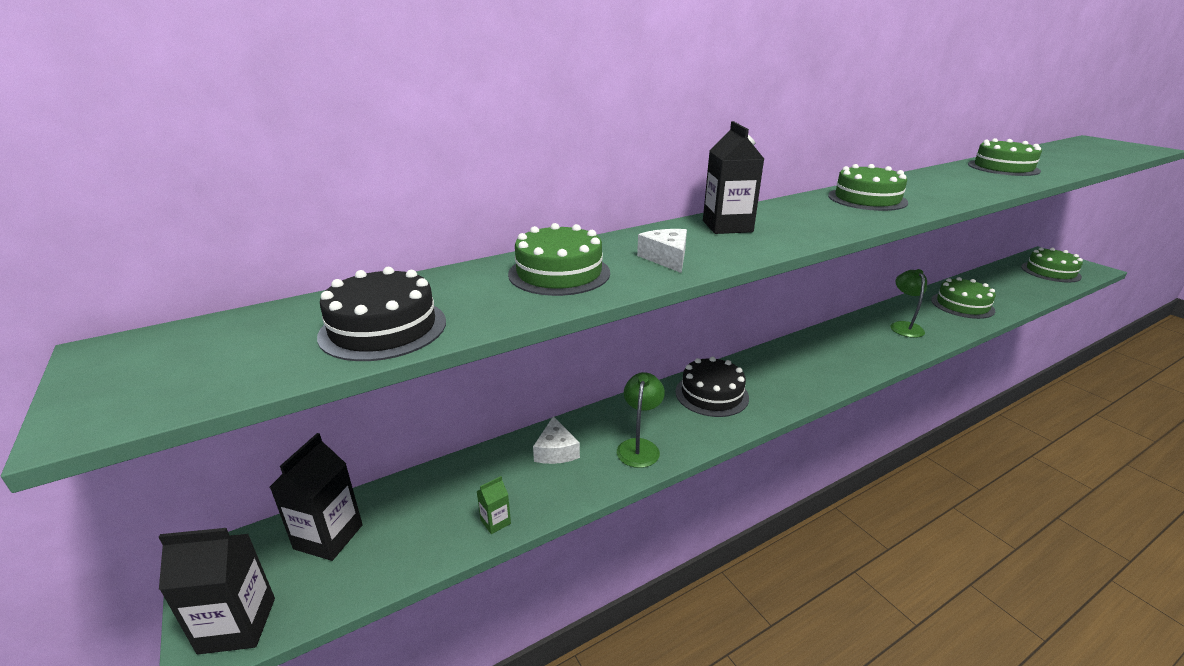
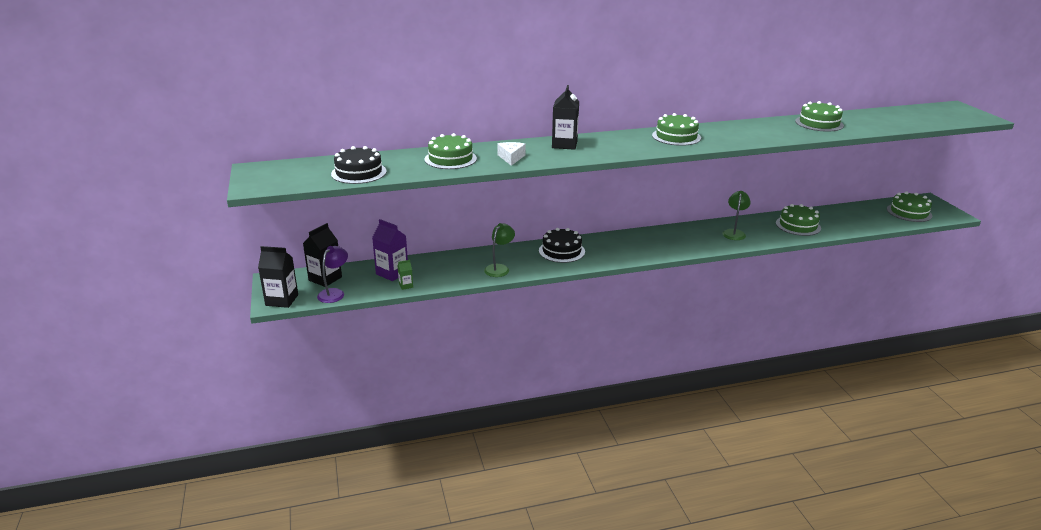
camera: 15 degrees right, 0 degrees up
white cheese [533,416,580,464] -> none
none -> purple lamp [317,246,348,303]
none -> purple carton [372,219,408,281]

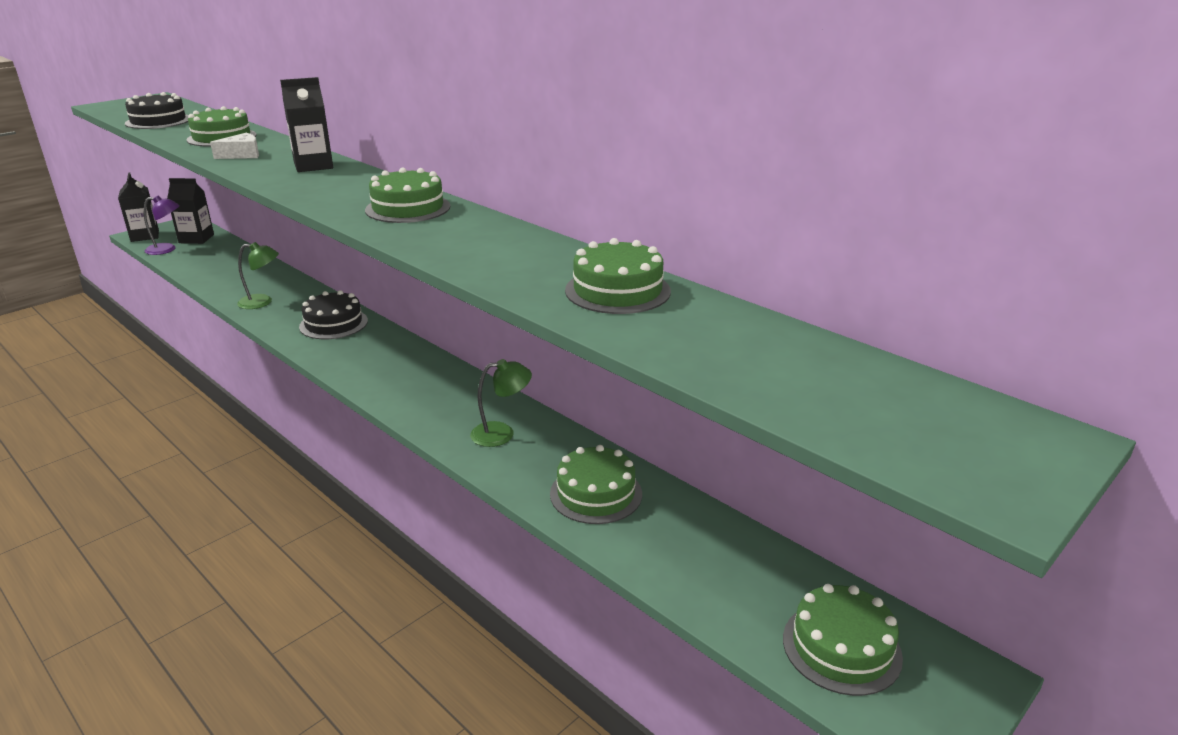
camera: 60 degrees right, 0 degrees up
purple carton [372,219,408,281] -> none
green carton [398,260,413,290] -> none

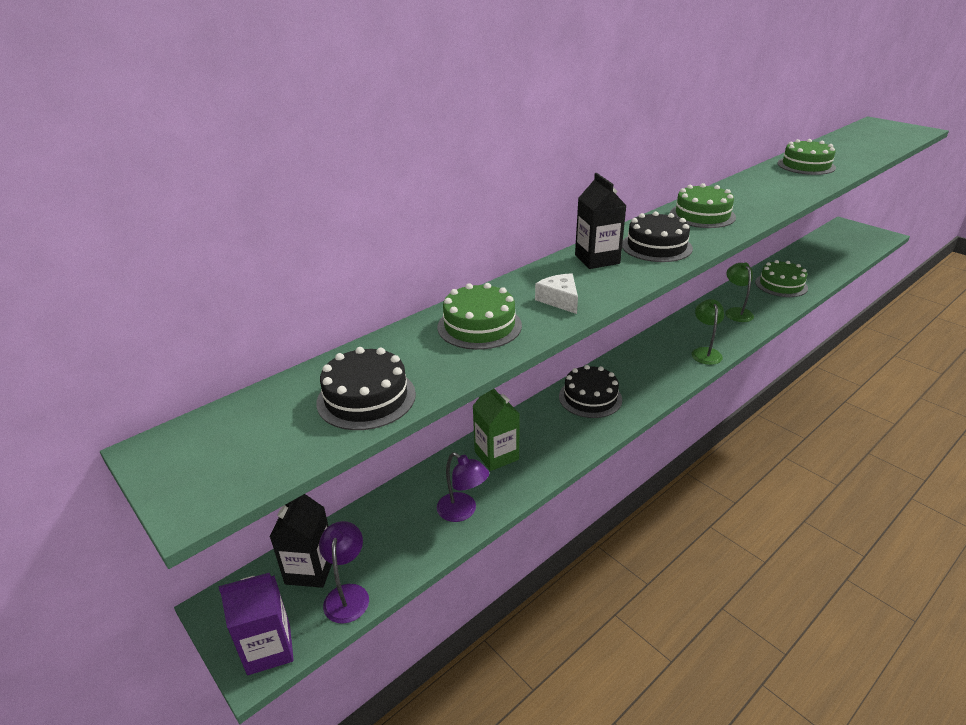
camera: 85 degrees left, 5 degrees up
black carton [118,173,159,242] -> purple carton [219,573,294,675]
green lamp [237,242,279,309] -> green lamp moved to [691,299,724,365]
green cake [783,584,903,696] -> none
none -> purple lamp [437,452,489,522]
none -> green carton [473,389,520,471]
none -> black cake [622,211,693,262]

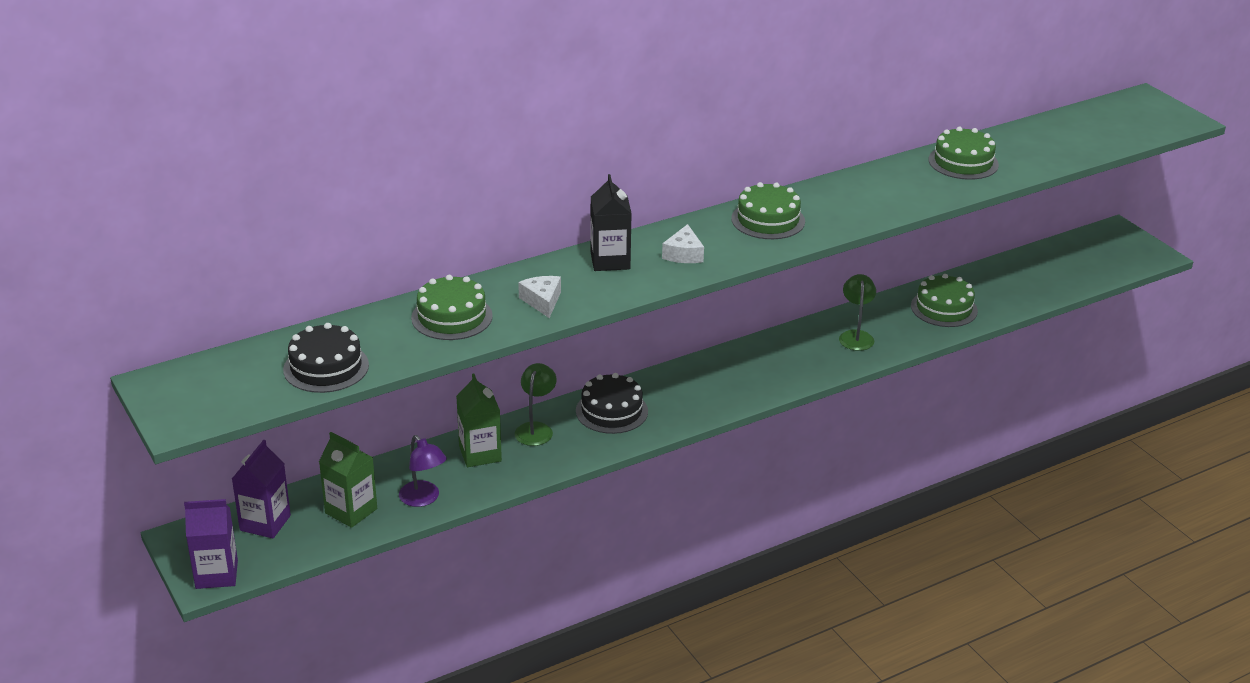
camera: 10 degrees right, 0 degrees up
black carton [270,494,332,588] -> purple carton [232,440,291,538]
purple lamp [319,521,369,624] -> none
black cake [622,211,693,262] -> white cheese [662,224,704,263]
green lamp [691,299,724,365] -> green lamp moved to [514,363,557,446]
none -> green carton [319,432,377,528]

